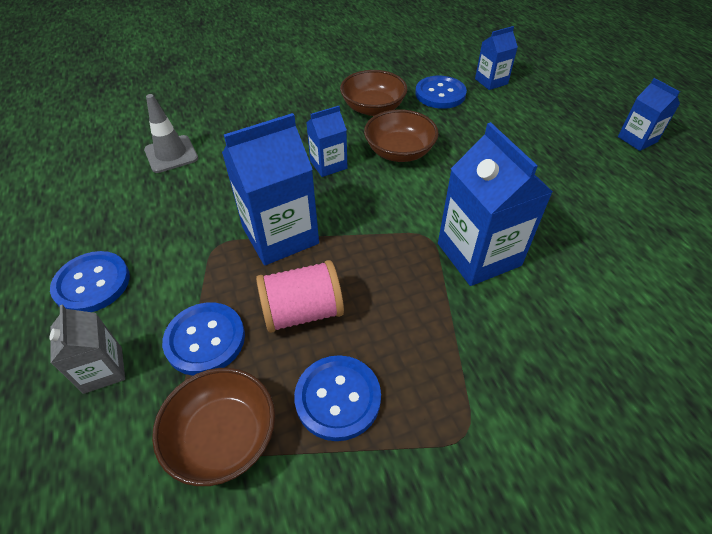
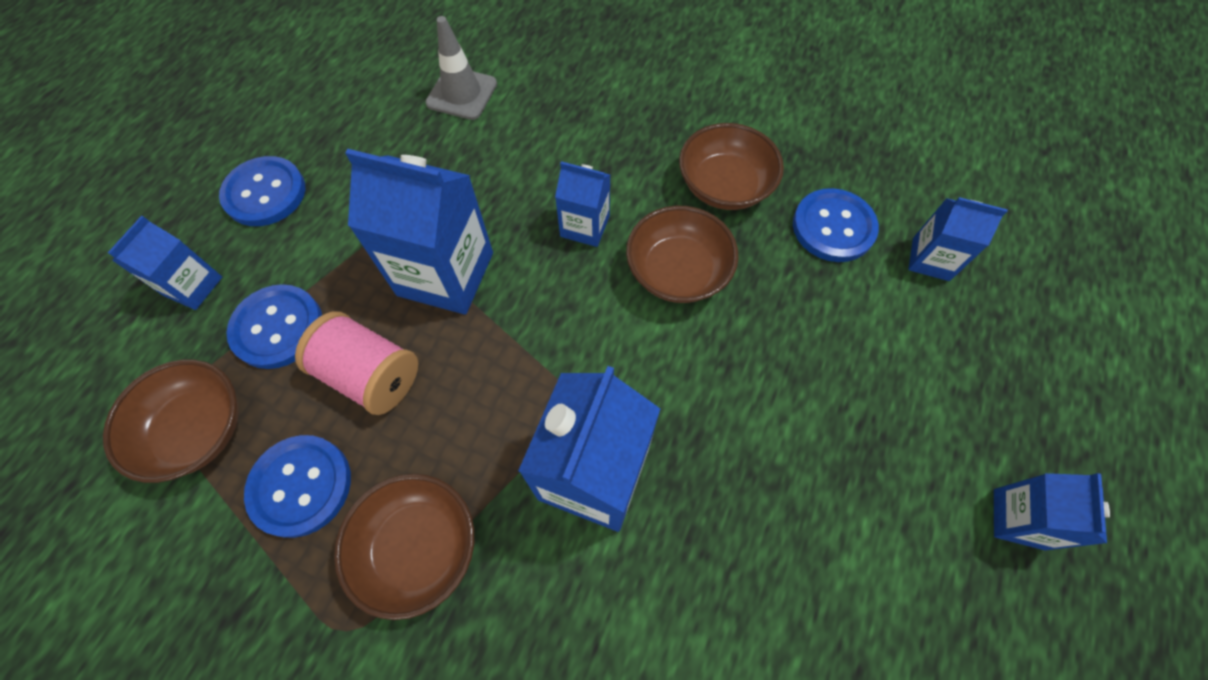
camera: 45 degrees right, 15 degrees up
grey carton [50,304,125,394] -> blue carton [108,216,222,310]
none -> brown bowl [334,474,474,620]

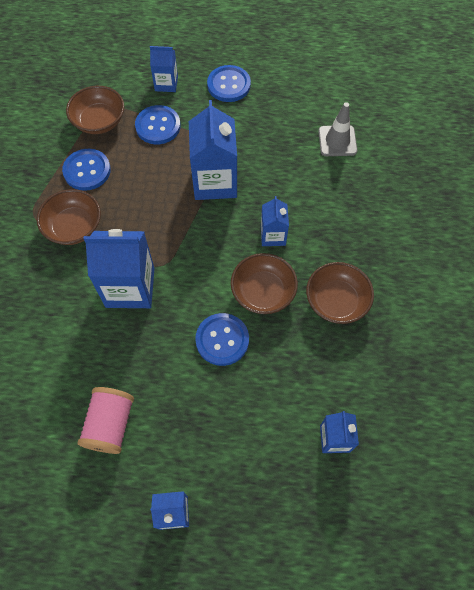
camera: 70 degrees right, 0 degrees up
pink spool [295,311,418,415] -> pink spool moved to [78,387,134,454]
blue button [793,188,879,262] -> blue button moved to [195,313,249,366]

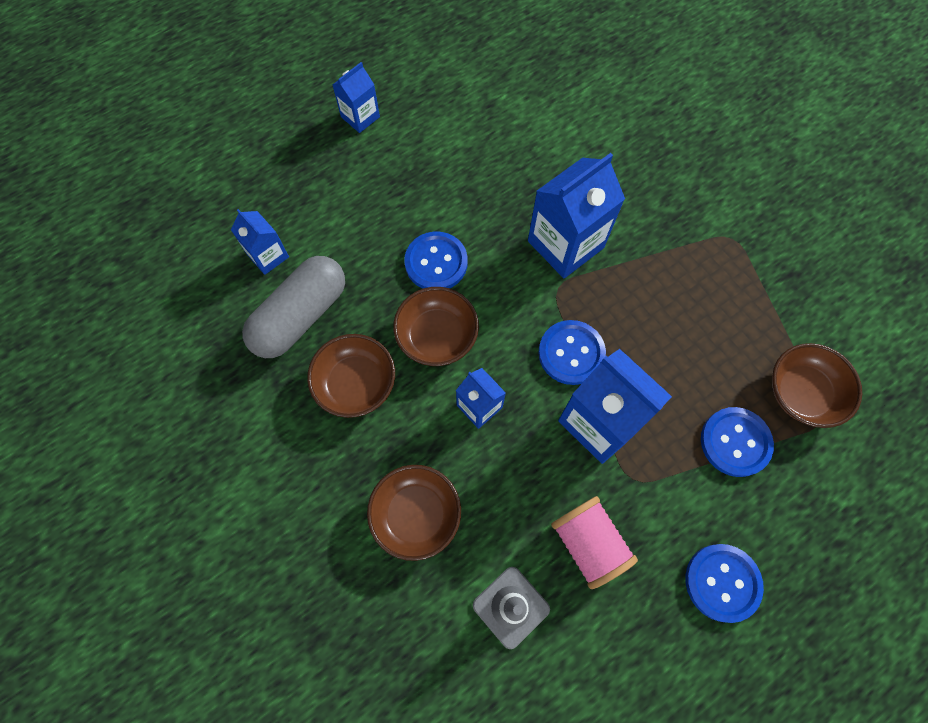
camera: 140 degrees right, 5 degrees up
brown bowl [37,189,101,245] -> brown bowl moved to [367,465,461,561]
blue button [62,149,111,191] -> blue button moved to [538,320,606,385]
pink spool [78,387,134,454] -> pink spool moved to [551,496,638,589]
blue carton [150,46,178,92] -> none
none -> grey capsule [242,256,345,358]

